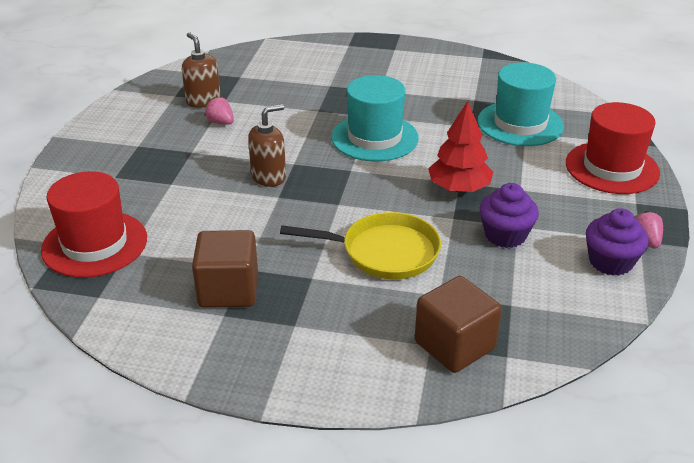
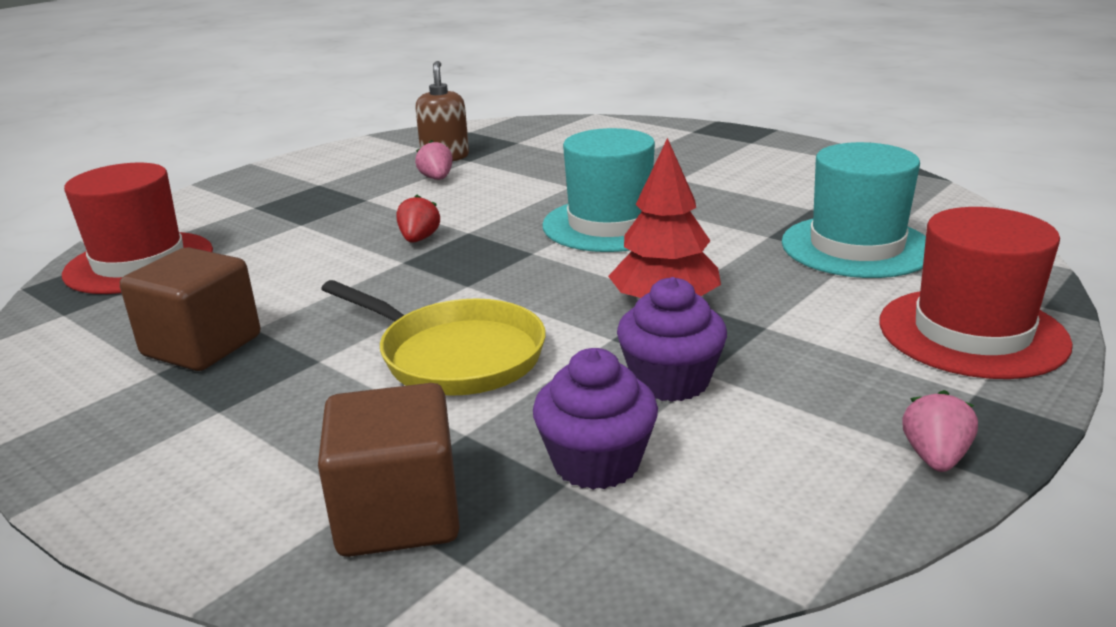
camera: 30 degrees right, 10 degrees down
brown soap dispenser [248,104,286,187] -> red strawberry [396,194,440,243]
purple cupcake [586,208,649,276] -> purple cupcake moved to [533,348,658,490]

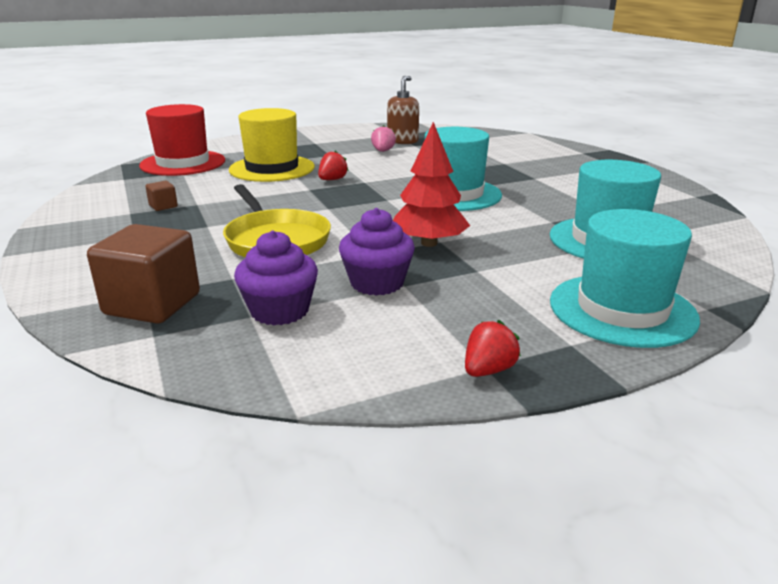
camera: 25 degrees right, 0 degrees up
brown cube [120,247,260,371] -> brown cube [145,181,178,211], size x0.45
red hat [879,207,1073,379] -> turquoise hat [550,209,700,348]
pink strawberry [902,390,978,472] -> red strawberry [465,320,521,377]
none -> yellow hat [229,108,315,182]

